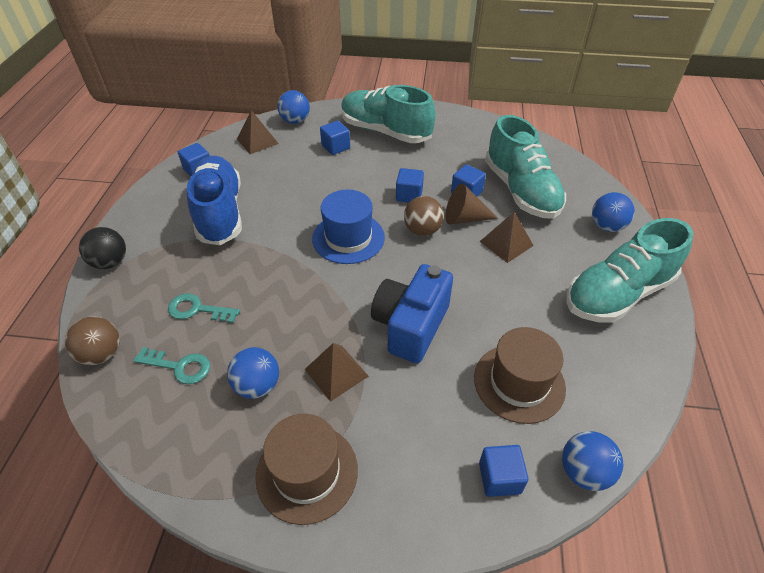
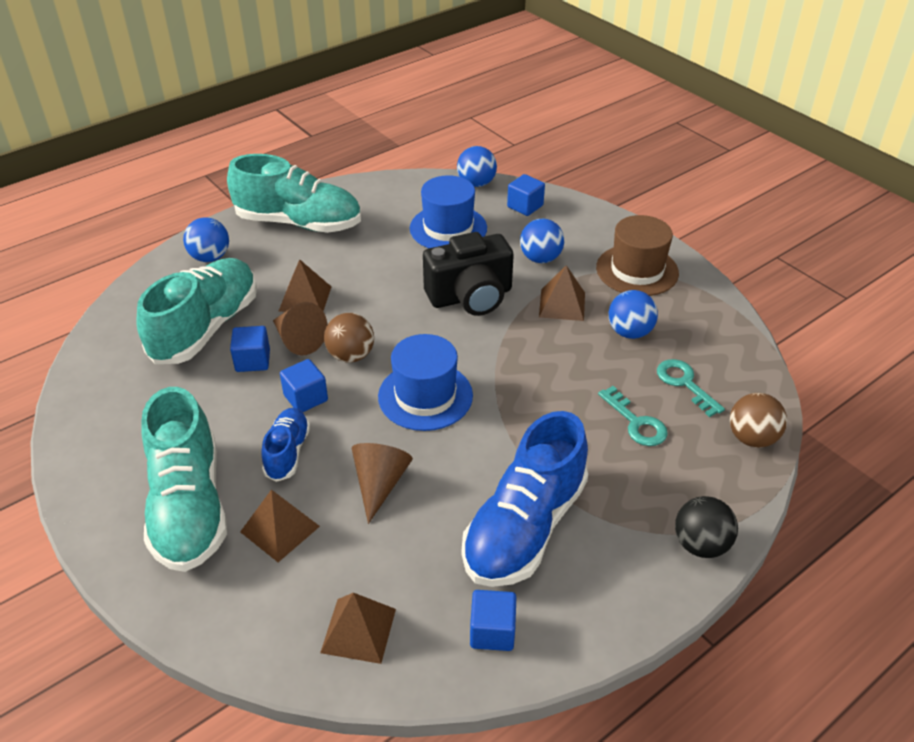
camera: 135 degrees left, 5 degrees down
blue ball [277,90,310,124] -> blue ball moved to [520,219,564,263]
blue cube [320,121,350,155] -> brown pyramid [240,490,320,562]
blue camera [371,264,453,363] -> black camera [423,232,514,316]
brown hat [474,327,566,424] -> blue hat [410,175,487,248]
none -> blue shoe [261,408,310,482]
none -> brown cone [352,443,413,524]

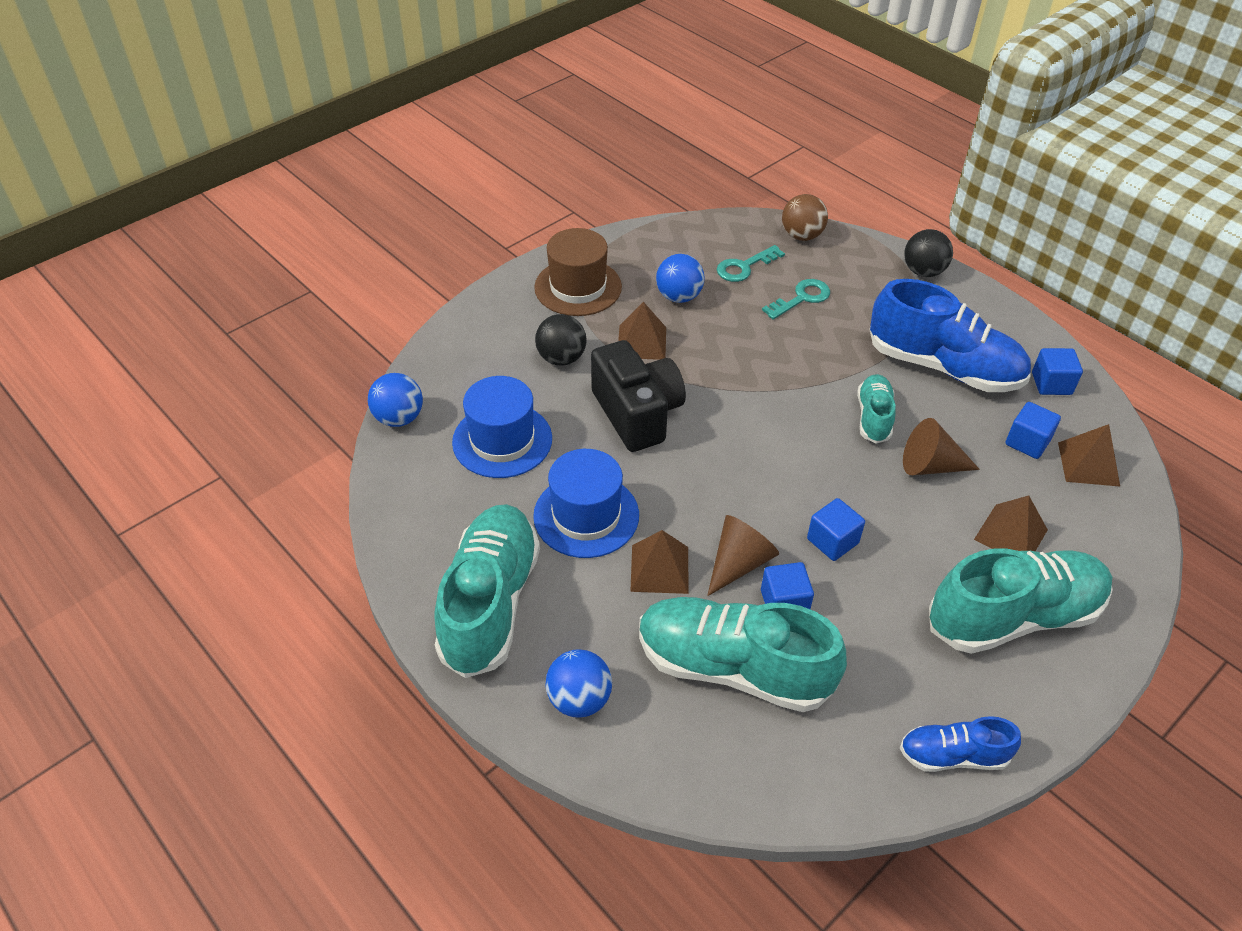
camera: 95 degrees left, 5 degrees up
blue shoe [261,408,310,482] -> blue shoe moved to [900,716,1021,772]
brown ball [324,313,374,363] -> none
blue hat [378,334,473,431] -> blue hat moved to [533,449,639,558]
blue cube [507,174,545,216] -> blue cube moved to [1005,402,1061,459]
blue ball [520,219,564,263] -> black ball [535,314,586,366]
none -> turquoise shoe [857,374,896,444]

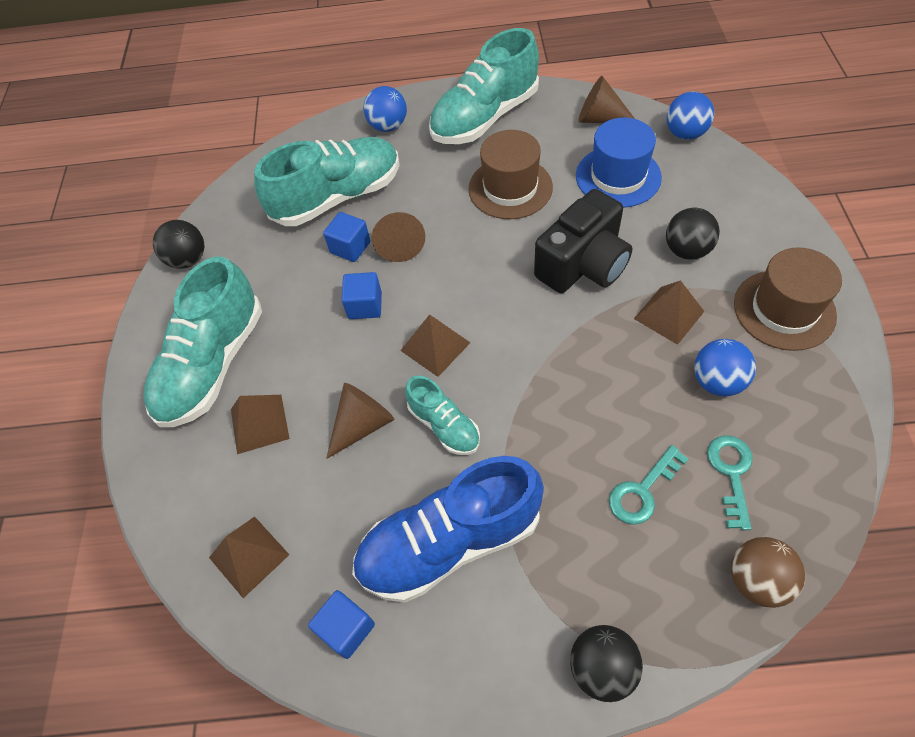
camera: 135 degrees right, 10 degrees up
turquoise shoe [434,504,540,678] -> turquoise shoe turned 90 degrees clockwise [429,28,539,144]
blue hat [533,449,639,558] -> brown hat [468,130,553,219]
black camera [591,340,686,452] -> black camera turned 60 degrees counterclockwise [534,189,632,293]
brown pyramid [630,530,688,594] -> brown pyramid moved to [400,314,470,377]
turquoise key [762,279,830,320] -> turquoise key turned 45 degrees clockwise [609,445,689,525]
blue shoe [900,716,1021,772] -> black ball [153,220,204,269]
blue cube [1005,402,1061,459] -> none
none -> brown cone [578,76,635,123]

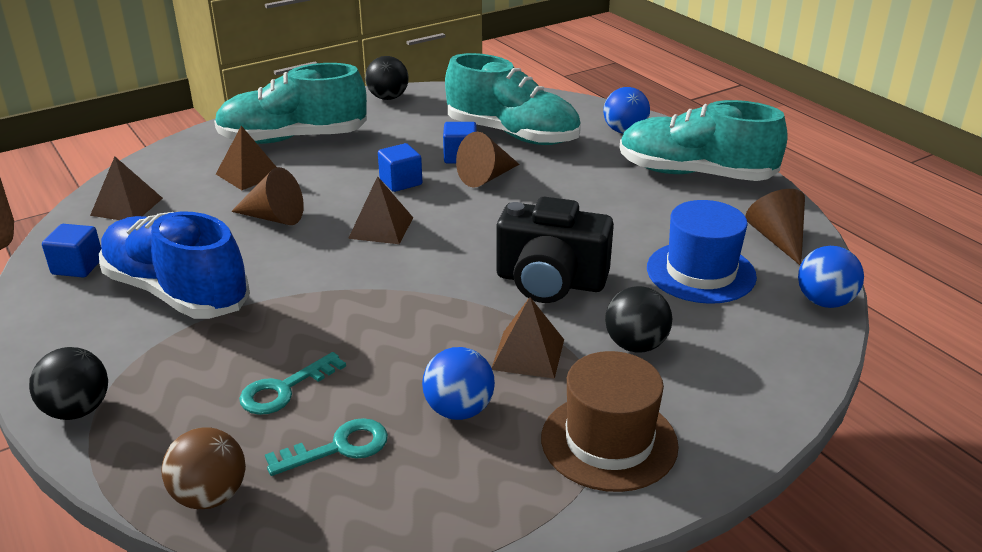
camera: 55 degrees right, 25 degrees down
turquoise shoe [405,375,480,455] -> none
brown hat [468,130,553,219] -> none
turquoise key [609,445,689,525] -> turquoise key turned 60 degrees counterclockwise [239,352,346,415]

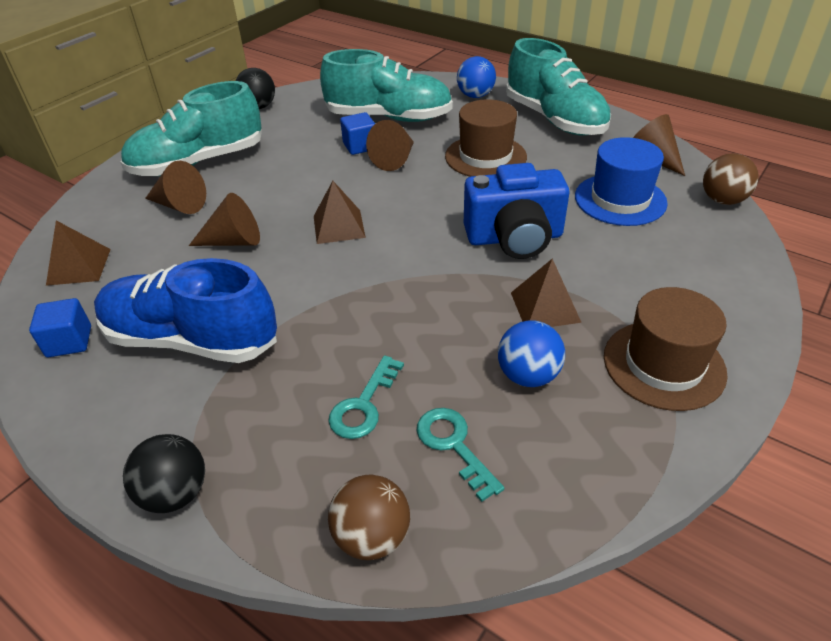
camera: 20 degrees left, 10 degrees up
brown pyramid [216,126,276,190] -> brown cone [145,161,206,214]
turquoise key [265,418,388,476] -> turquoise key turned 75 degrees counterclockwise [417,408,504,502]
blue cube [378,143,422,192] -> none
black camera [496,196,614,303] -> blue camera [464,163,569,259]
black ball [605,286,672,353] -> none
turquoise shoe [620,100,788,181] -> turquoise shoe turned 120 degrees counterclockwise [506,38,611,136]
blue ball [798,246,864,308] -> brown ball [703,153,759,205]
none -> brown hat [445,99,527,177]

